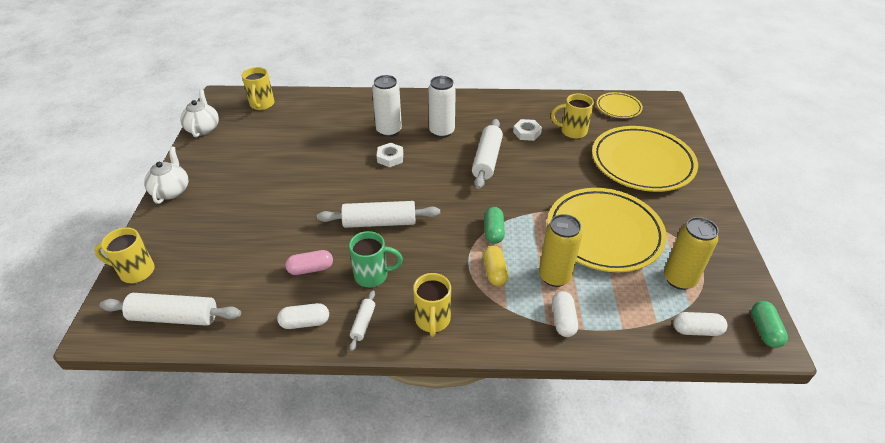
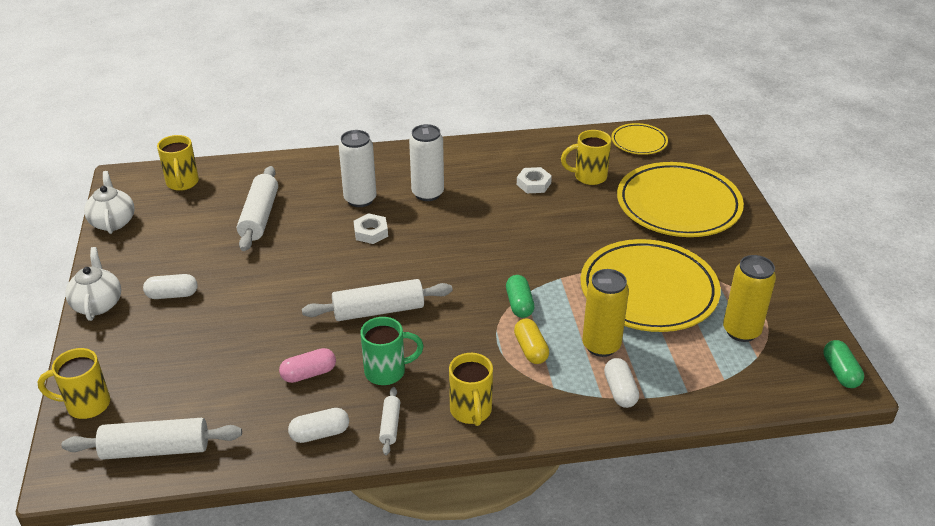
camera: 10 degrees left, 5 degrees down
white rolling pin [472,119,503,189] -> white rolling pin moved to [237,166,278,251]
white capsule [673,312,727,336] -> white capsule moved to [143,274,197,299]

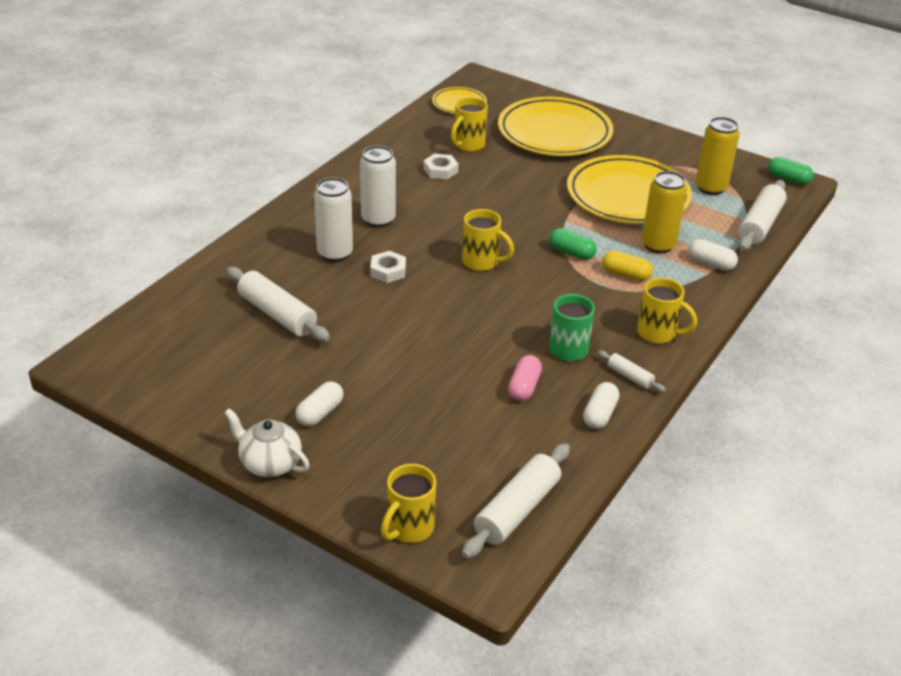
camera: 50 degrees left, 0 degrees up
white teapot [84,171,135,234] -> none
yellow mug [157,135,199,191] -> yellow mug moved to [462,209,514,271]
white rolling pin [302,279,453,321] -> white rolling pin moved to [738,180,787,251]

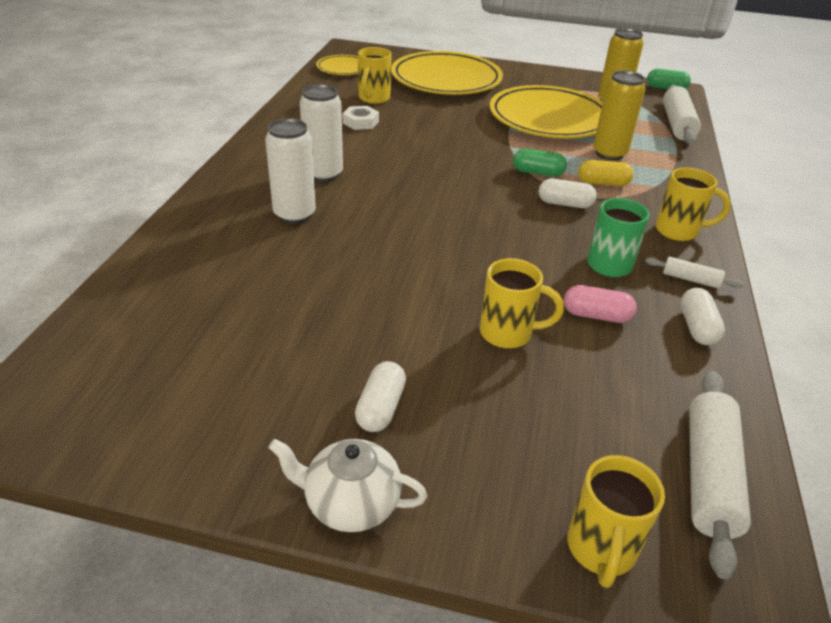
camera: 20 degrees left, 0 degrees up
white rolling pin [226,267,330,342] -> none
white nut [370,251,406,283] -> none
yellow mug [462,209,514,271] -> yellow mug moved to [480,258,564,348]
pink capsule [508,355,542,401] -> pink capsule turned 75 degrees counterclockwise [564,285,637,323]
white capsule [688,239,738,271] -> white capsule moved to [539,179,597,208]

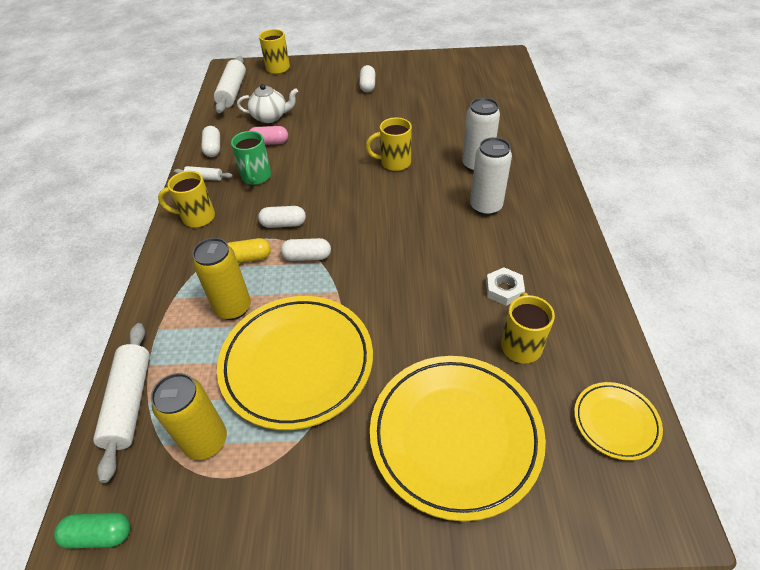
camera: 170 degrees right, 10 degrees up
white teapot [269,439,427,532] -> white teapot moved to [237,84,298,123]
yellow mug [480,258,564,348] -> yellow mug moved to [366,117,412,171]
green capsule [513,149,567,177] -> white capsule [281,238,331,261]

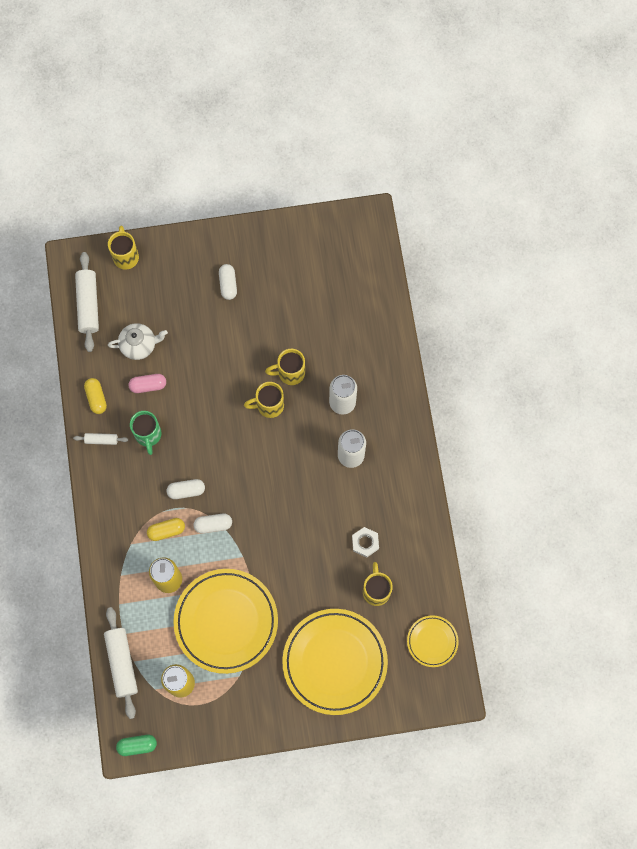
camera: 10 degrees left, 25 degrees up
yellow mug [158,171,215,227] -> yellow mug moved to [265,349,305,385]
white capsule [201,126,220,157] -> yellow capsule [84,378,107,414]

